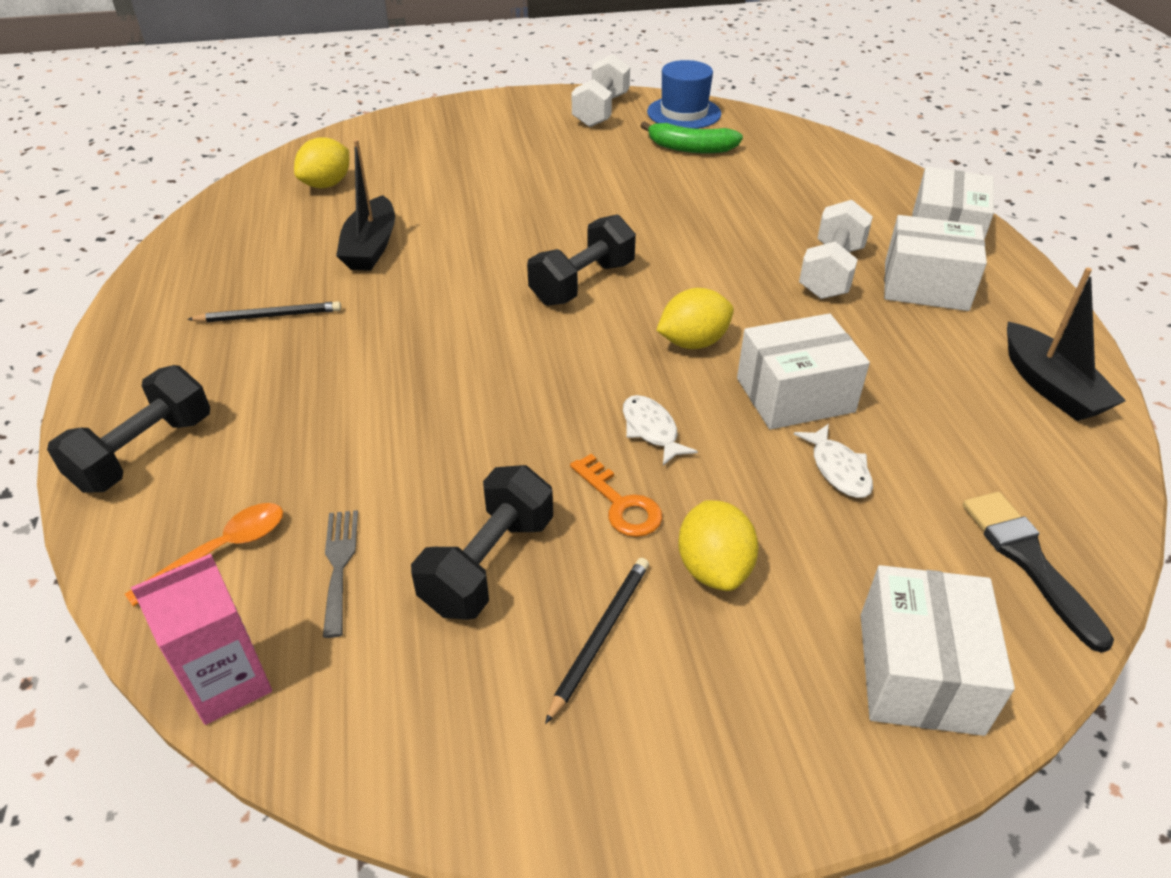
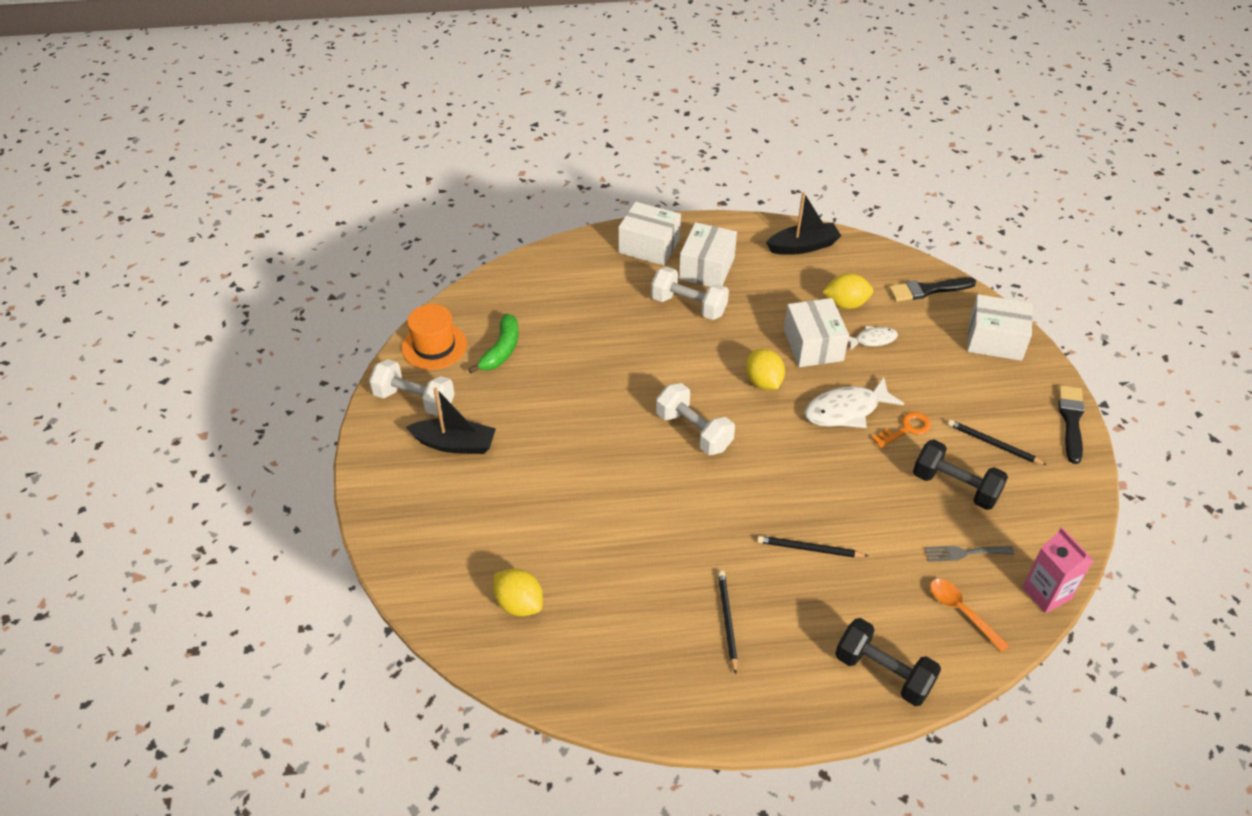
camera: 85 degrees left, 5 degrees up
black boat [336,139,395,271] -> black boat moved to [406,387,496,454]
black dumbbell [527,214,636,306] -> white dumbbell [656,383,735,455]
white fish [623,395,698,466] -> white fish [804,377,904,428], size x1.74
blue hat [647,60,721,129] -> orange hat [402,304,467,370]
yellow lemon [678,500,759,591] -> yellow lemon moved to [822,273,874,309]
none -> black pencil [757,536,868,557]
none -> black brush [1058,385,1085,464]

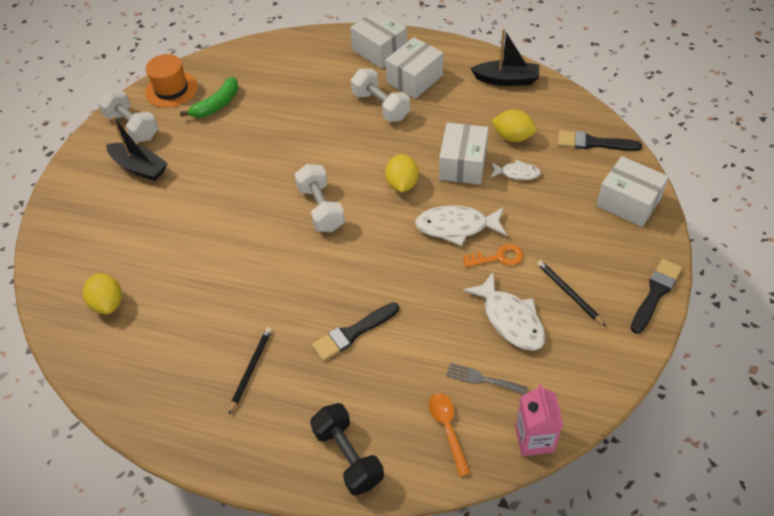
camera: 25 degrees right, 5 degrees up
black pencil [757,536,868,557] -> black brush [312,302,399,361]
black dumbbell [913,439,1008,510] -> white fish [463,272,546,351]

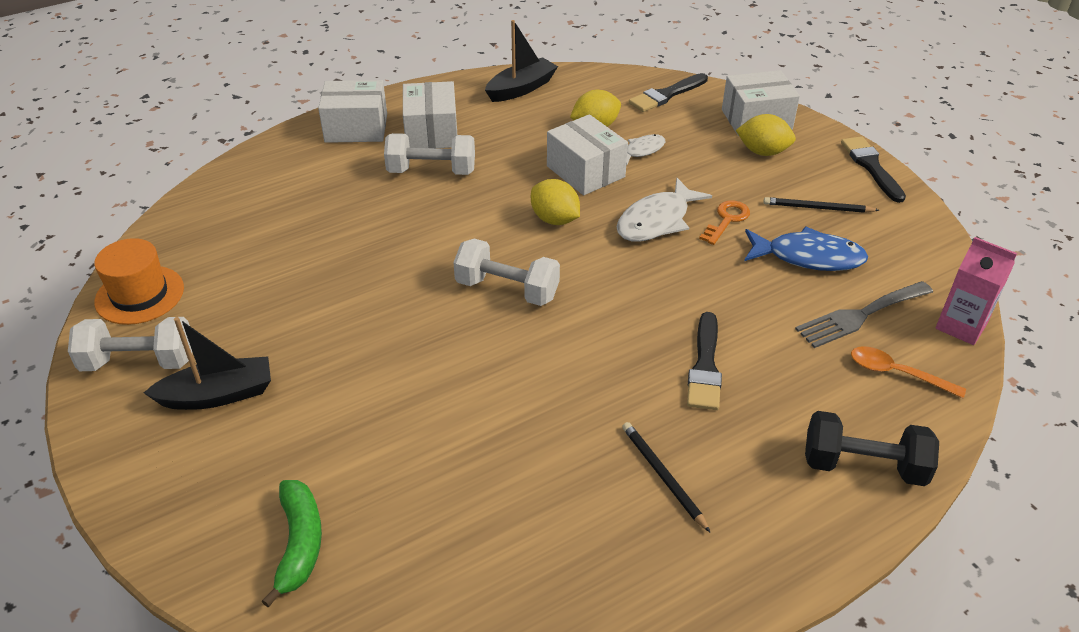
camera: 50 degrees left, 10 degrees down
yellow lemon [83,273,122,314] -> yellow lemon moved to [736,114,796,156]
green banana [180,77,238,118] -> green banana moved to [261,480,322,607]
grey fork [446,363,528,395] -> grey fork [795,281,933,348], size x1.56
white fish [463,272,546,351] -> blue fish [744,226,868,271]

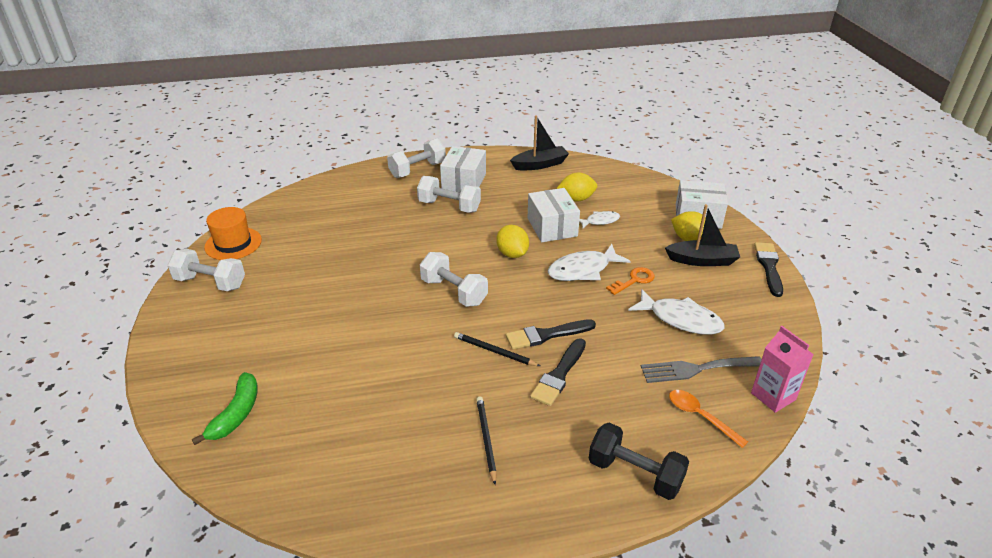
camera: 20 degrees right, 5 degrees down
black boat [144,317,271,410] -> black boat moved to [665,204,740,266]
white box [318,80,387,143] -> white dumbbell [387,138,446,178]
black brush [629,73,708,112] -> black brush moved to [506,319,596,349]
blue fish [744,226,868,271] -> white fish [628,289,724,335]
black pencil [763,197,879,213] -> black pencil moved to [454,332,540,366]

